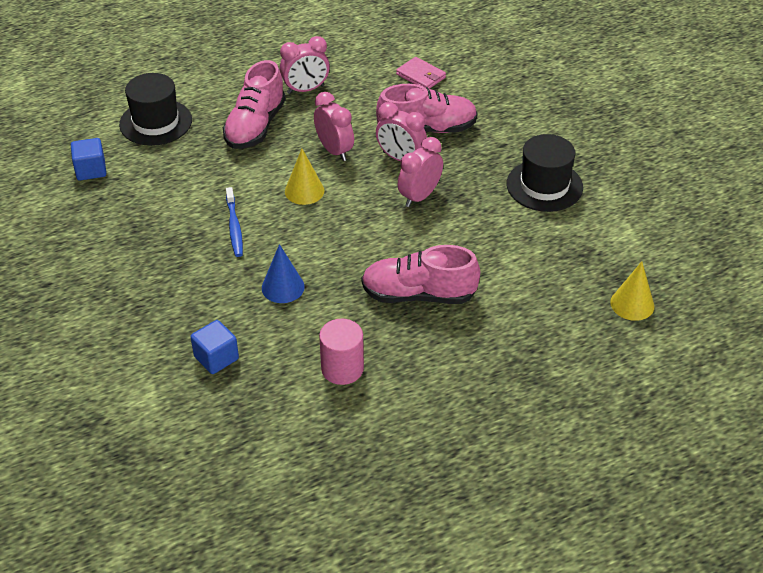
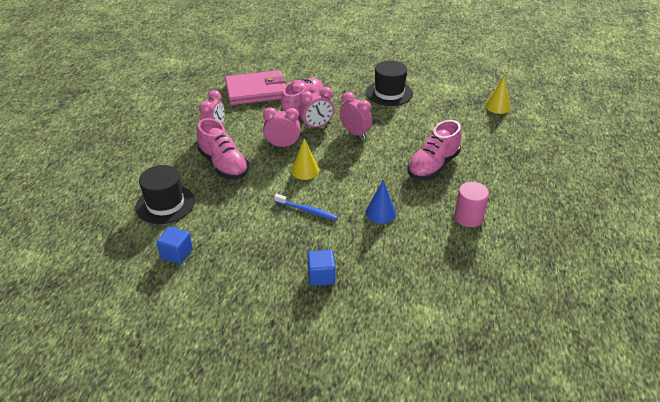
camera: 55 degrees left, 5 degrees down
blue cube [191,320,239,374] -> blue cube moved to [307,250,336,286]
pink wallet [396,57,446,89] -> pink wallet [225,70,286,105], size x2.06
pink clock [398,137,443,207] -> pink clock turned 150 degrees clockwise [339,92,372,139]

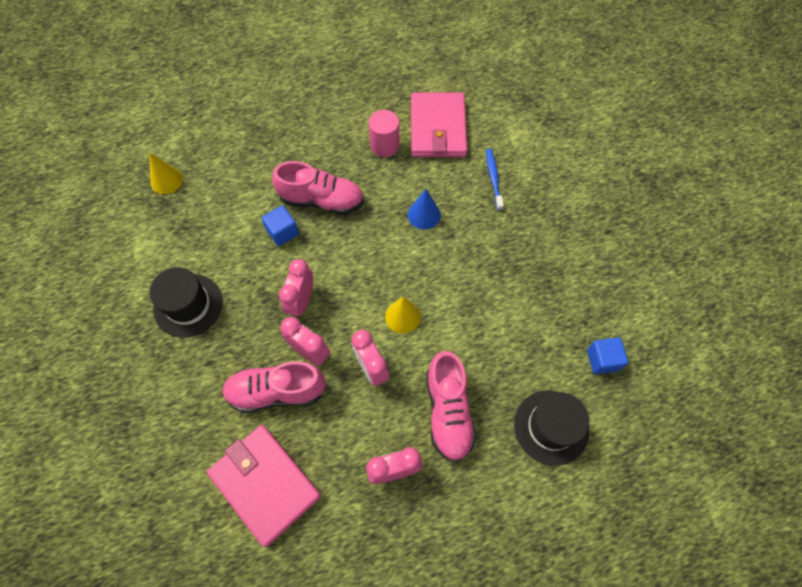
camera: 120 degrees left, 25 degrees up
pink shoe [197,118,249,180] -> pink shoe turned 150 degrees clockwise [426,351,477,462]
blue toothbrush [274,194,338,221] -> blue toothbrush moved to [486,148,504,211]
blue cube [307,250,336,286] -> blue cube moved to [262,206,299,246]
none -> pink wallet [411,92,467,157]

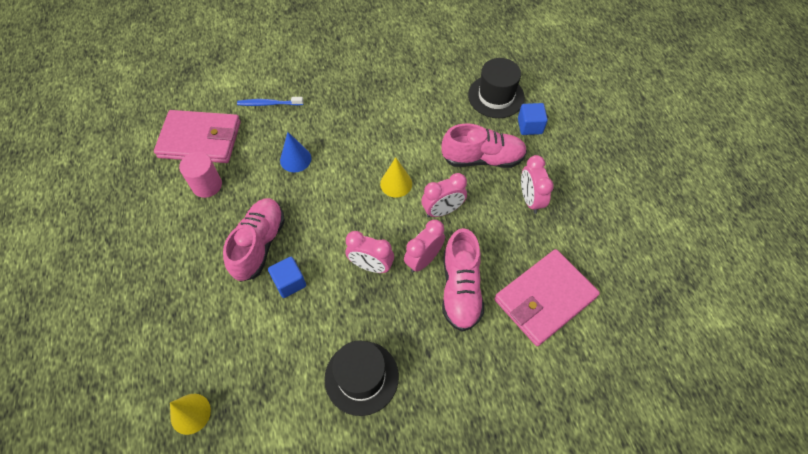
camera: 85 degrees left, 5 degrees down
blue cube [587,337,628,374] -> blue cube moved to [518,103,548,135]

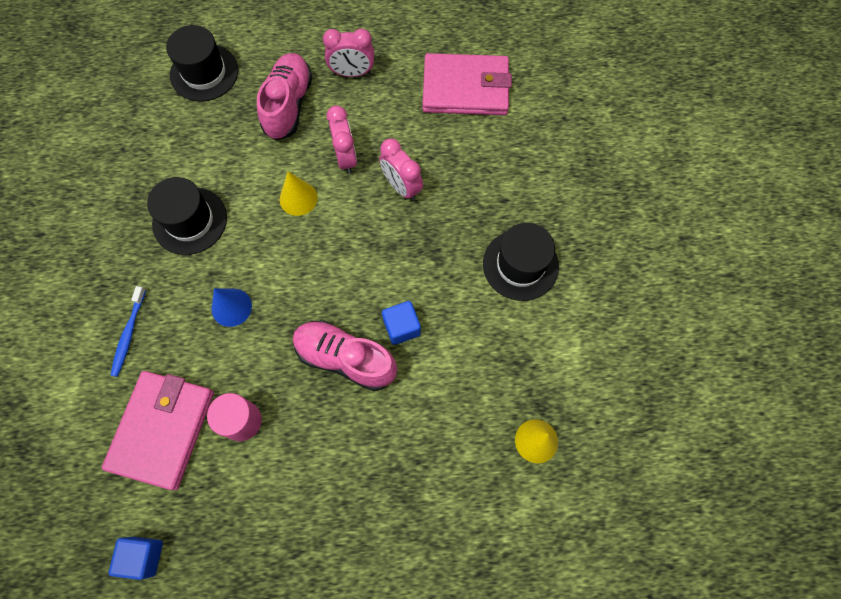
camera: 80 degrees left, 10 degrees up
pink clock [346,231,394,273] -> none
pink shoe [442,228,484,332] -> none
pink wallet [494,249,600,346] -> pink wallet turned 60 degrees counterclockwise [423,53,512,115]
blue cube [518,103,548,135] -> blue cube moved to [109,537,163,580]
none -> black hat [147,177,227,255]

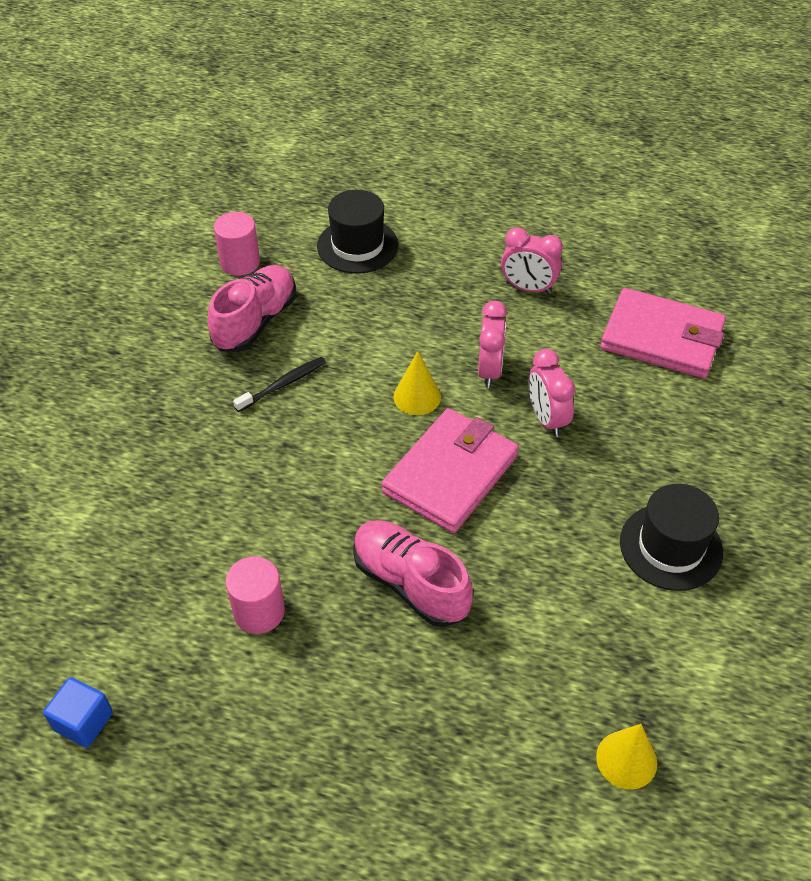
camera: 20 degrees right, 20 degrees down
pink wallet [102,371,214,490] -> pink wallet moved to [382,408,519,533]
blue toothbrush [111,286,146,377] -> none
black hat [147,177,227,255] -> black toothbrush [233,357,326,412]
blue cone [211,288,252,327] -> none
pink shoe [257,53,312,140] -> pink shoe moved to [208,265,296,352]
blue cube [382,301,421,345] -> none
none -> pink cylinder [214,212,260,276]

